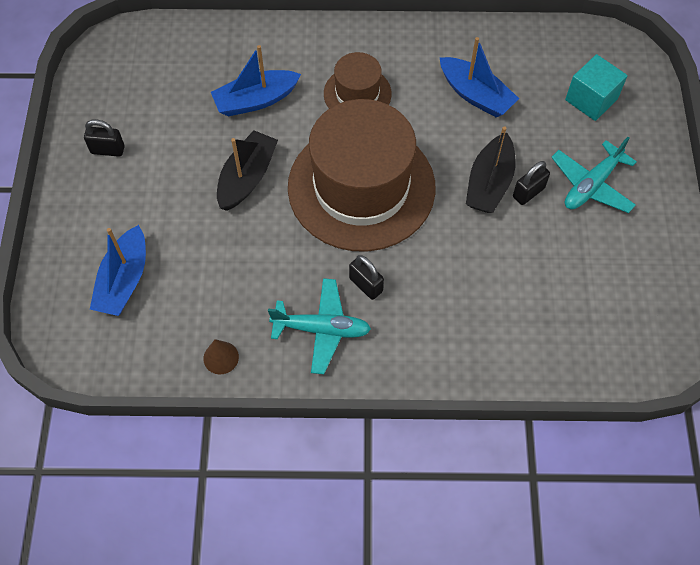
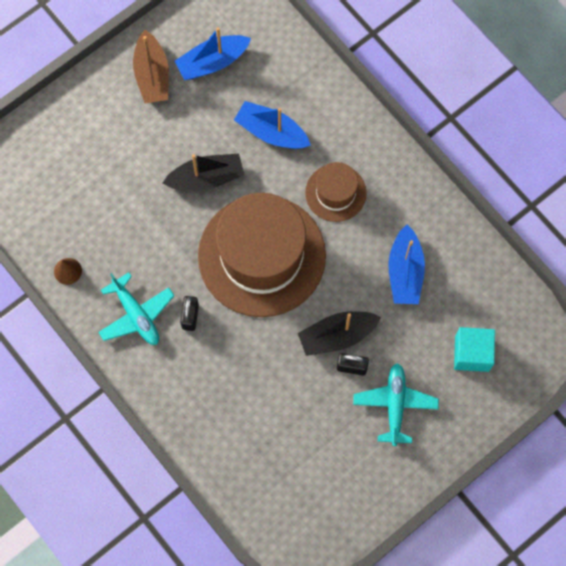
camera: 50 degrees right, 10 degrees up
black padlock [84,119,124,157] -> brown boat [133,30,169,103]
blue boat [90,225,146,316] -> blue boat moved to [175,27,251,80]
turquoise plane [551,137,637,213] -> turquoise plane turned 90 degrees clockwise [353,363,439,446]

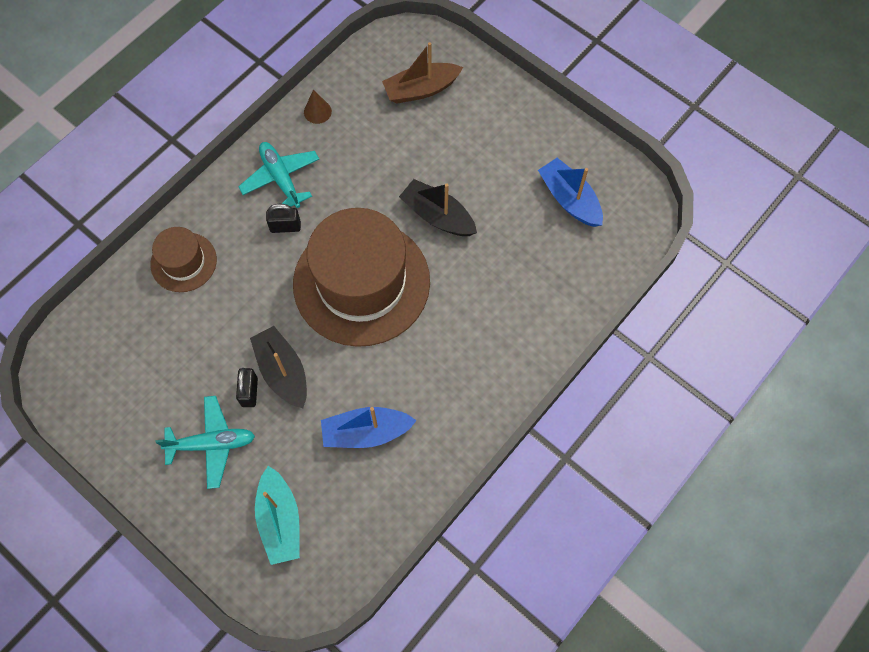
camera: 80 degrees right, 5 degrees down
turquoise plane [98,272,174,345] -> turquoise plane turned 105 degrees clockwise [238,142,319,208]
brown boat [133,30,169,103] -> brown boat moved to [382,42,463,104]
black boat [163,154,244,191] -> black boat turned 150 degrees clockwise [399,179,477,236]
blue boat [234,101,311,149] -> none
brown hat [305,162,367,222] -> brown hat moved to [150,227,217,292]
turquoise cube [454,327,495,372] -> turquoise boat [255,466,300,565]

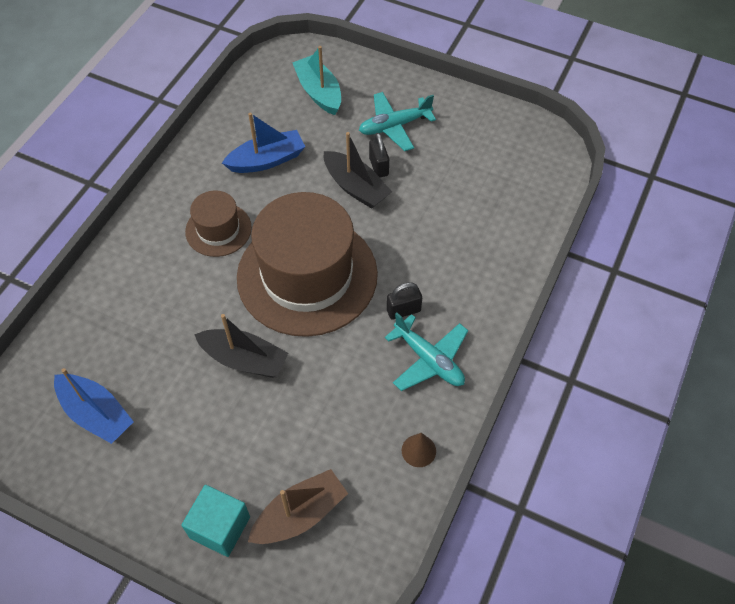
camera: 165 degrees right, 10 degrees down
brown hat [150,227,217,292] -> brown hat moved to [185,190,252,257]
none -> turquoise cube [181,485,250,557]

